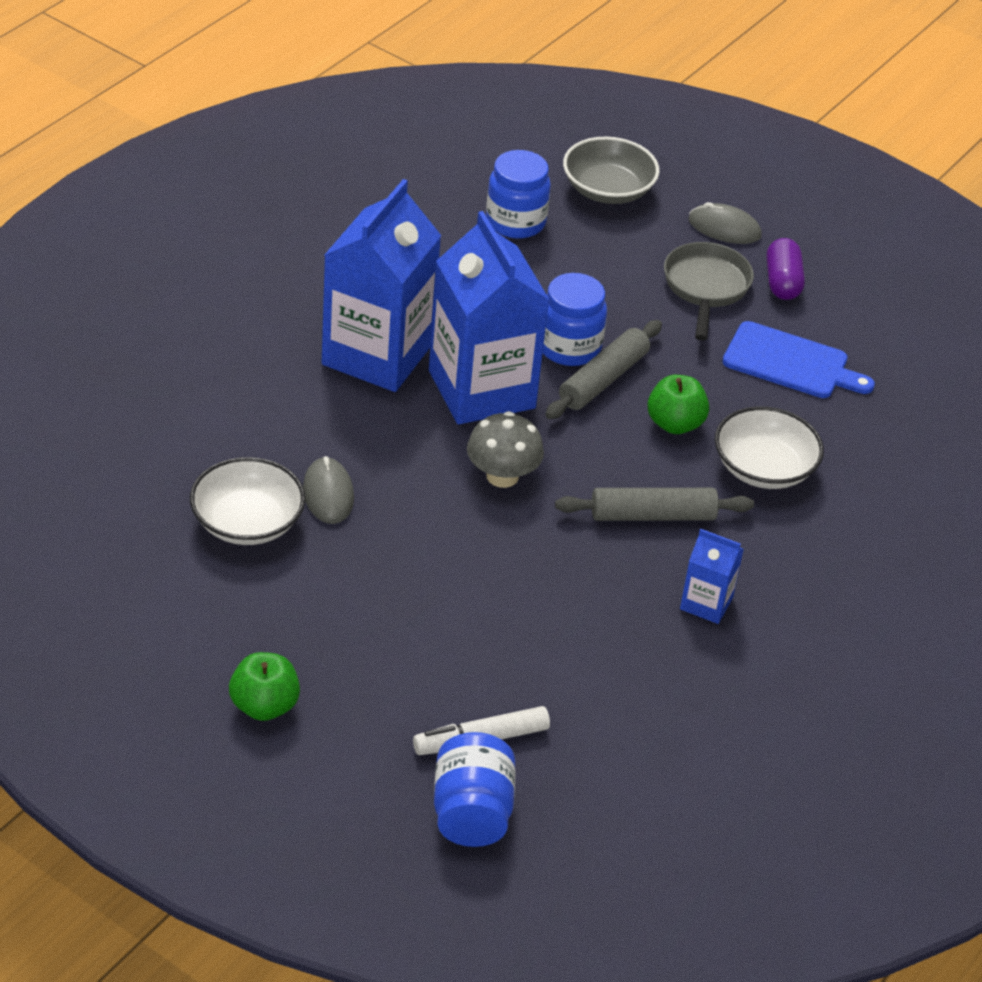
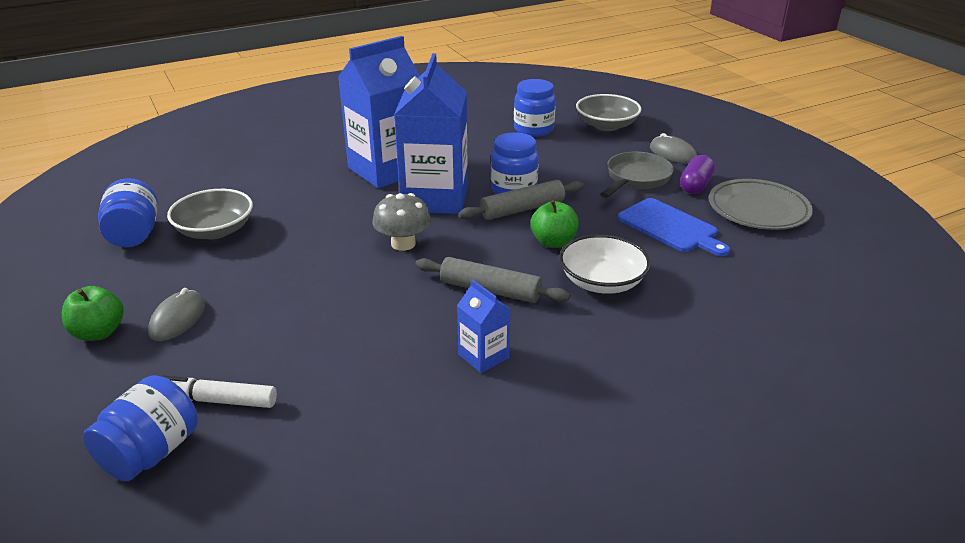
camera: 30 degrees right, 10 degrees down
white bowl [190,457,305,545] -> grey bowl [167,189,253,239]
grey mouse [303,456,354,524] -> grey mouse moved to [148,288,205,341]
none -> blue jar [98,178,158,247]
none -> grey plate [709,179,813,230]

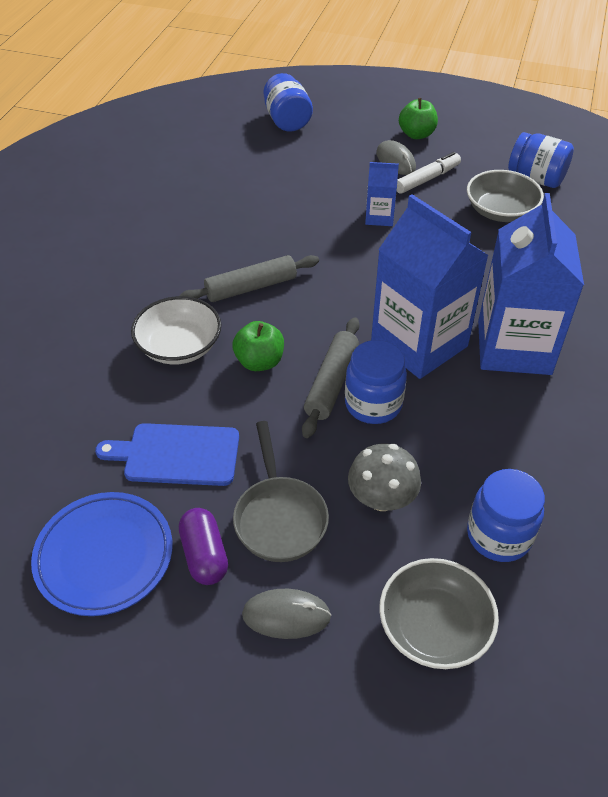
camera: 135 degrees right, 15 degrees up
white marker [161,376,277,408] -> white marker moved to [397,152,461,194]
grey mushroom [372,193,431,251] -> grey mushroom moved to [348,444,421,511]
blue carton [457,279,510,373] -> blue carton moved to [365,162,399,226]
grey plate [709,179,813,230] -> blue plate [31,492,173,616]

